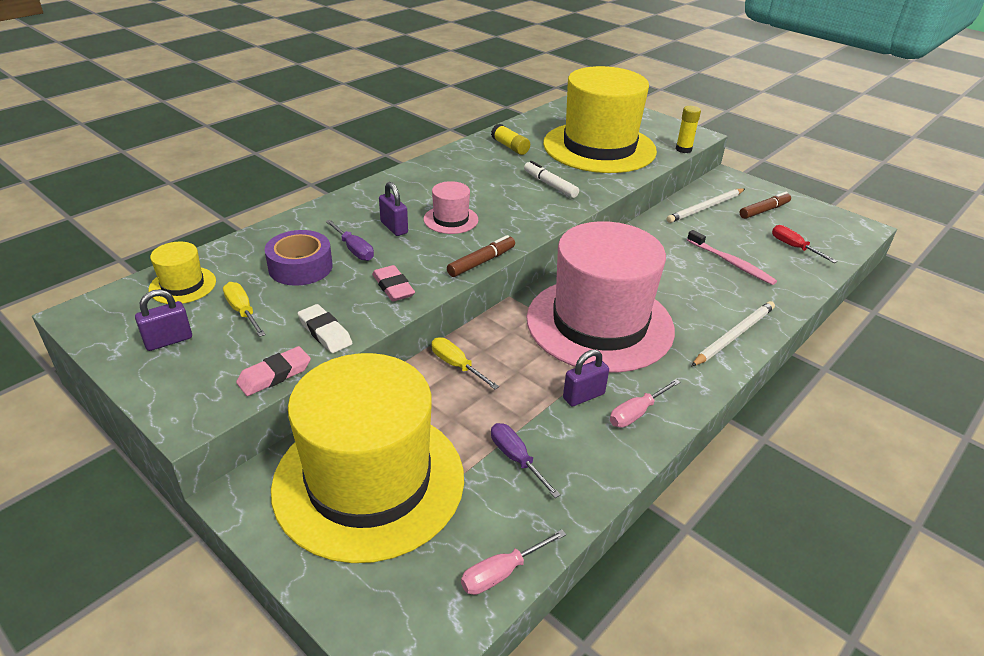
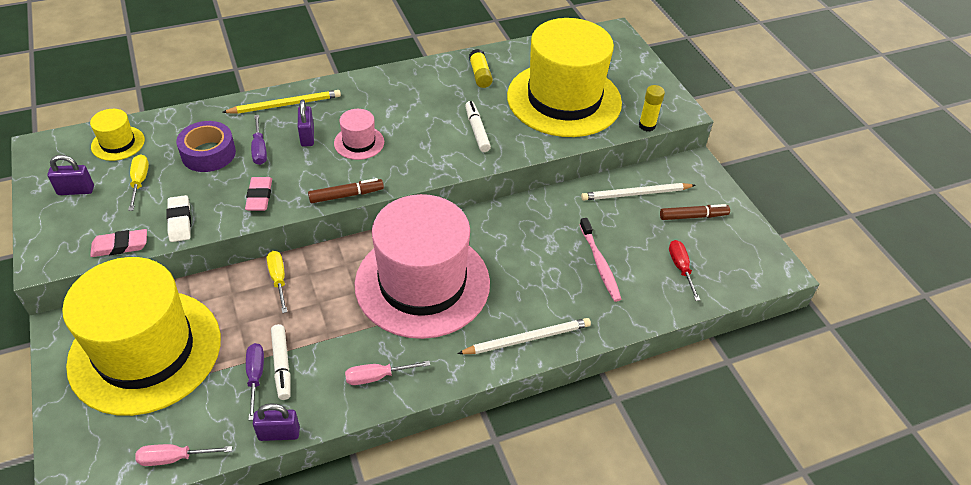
camera: 25 degrees right, 10 degrees up
purple padlock [563,349,609,407] -> purple padlock moved to [253,404,300,441]
none -> yellow pencil [222,90,341,114]
none -> white marker [271,324,291,400]

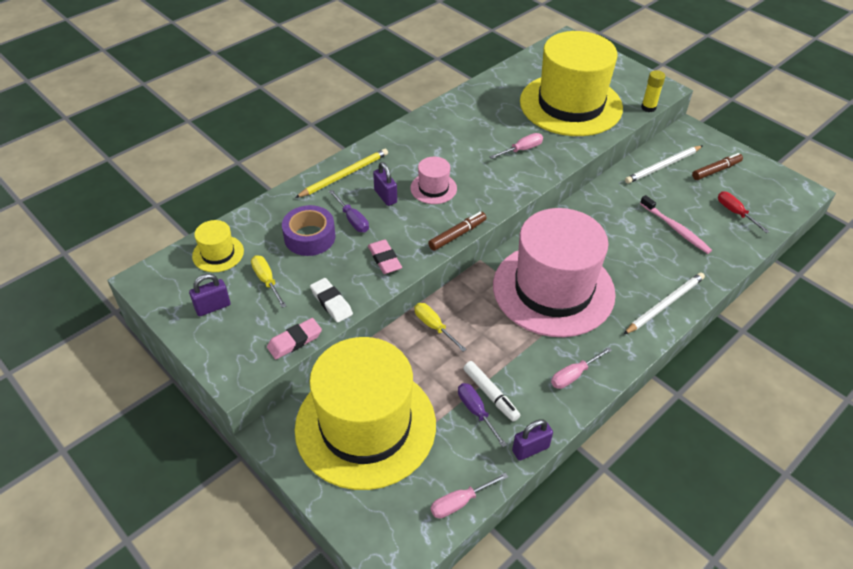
camera: 20 degrees left, 0 degrees up
white marker [465,101,491,152] -> pink screwdriver [489,133,543,159]
yellow glue stick [469,49,493,88] -> none

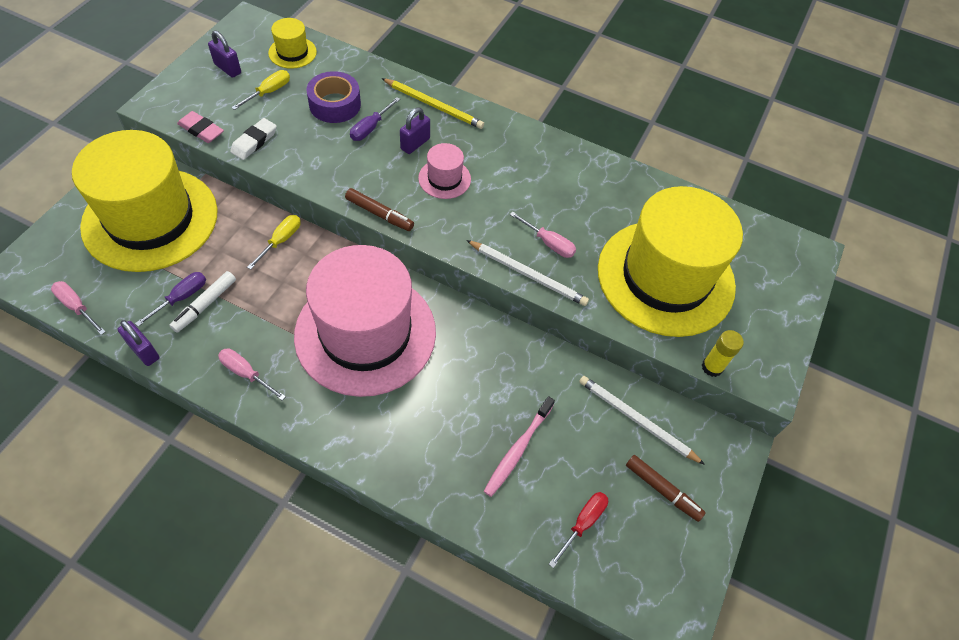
camera: 65 degrees right, 10 degrees up
pink eraser [368,239,402,274] -> none
white pencil [623,272,705,335] -> white pencil moved to [466,240,589,306]

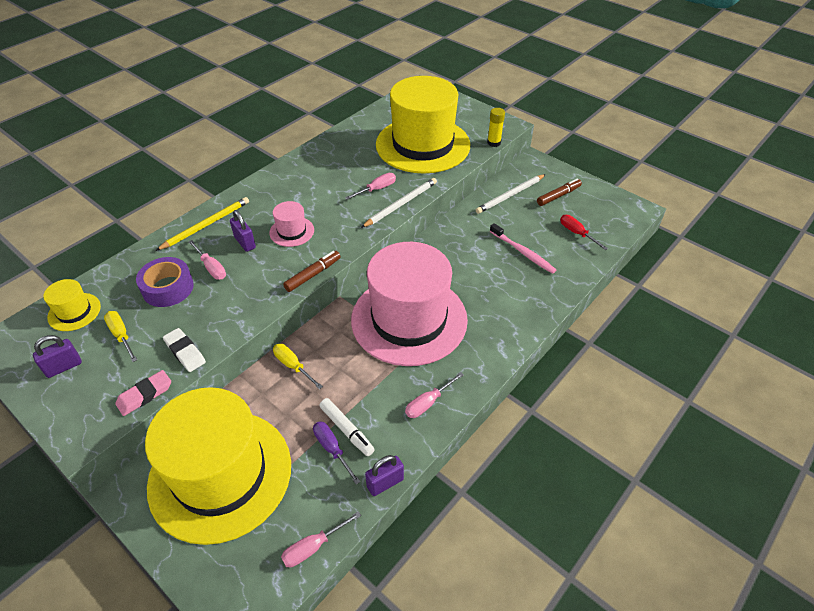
camera: 70 degrees left, 10 degrees down
purple screwdriver [350,97,400,141] -> pink screwdriver [189,240,226,280]

